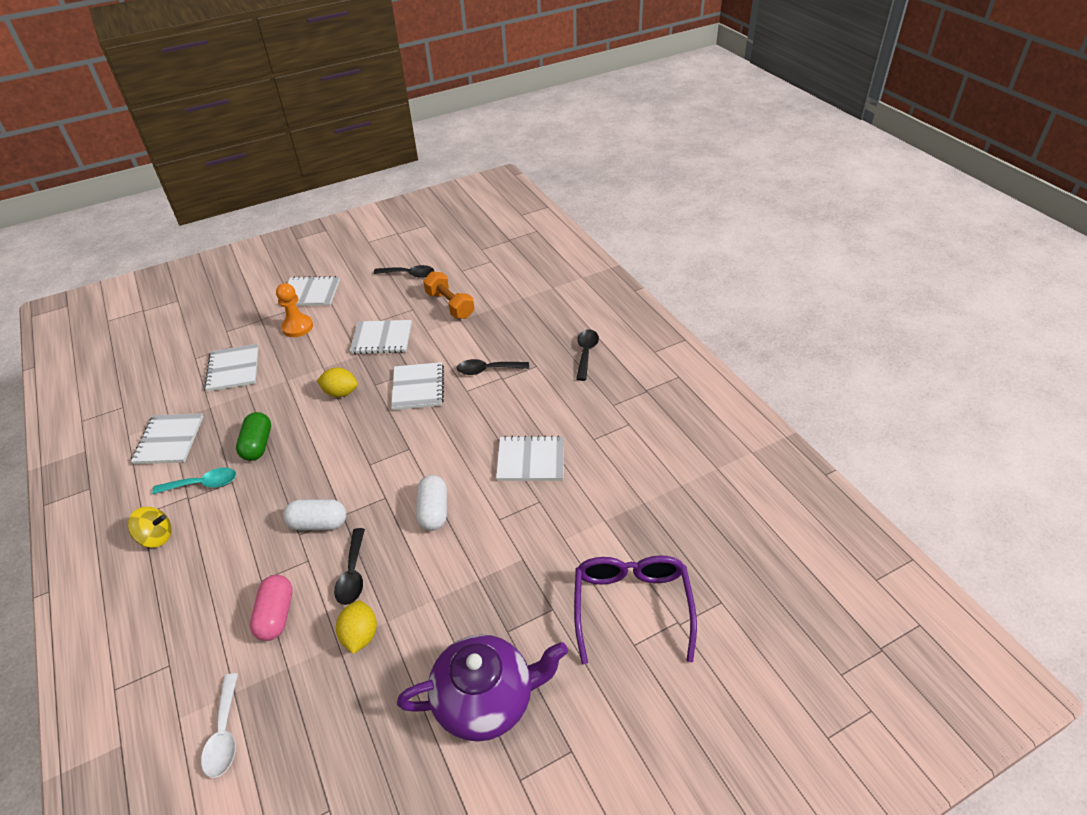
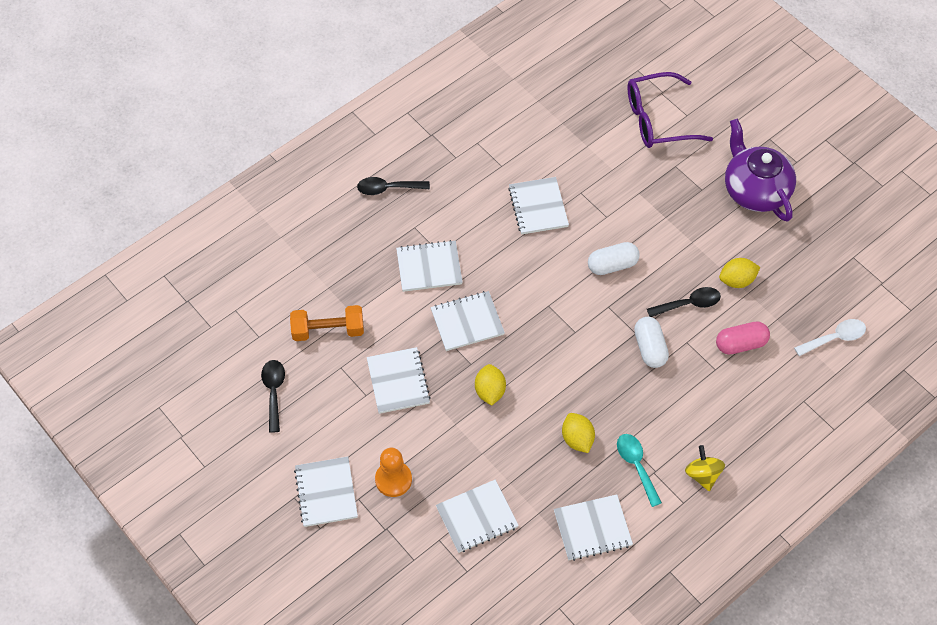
camera: 105 degrees left, 15 degrees up
green capsule [236,412,271,461] -> yellow lemon [562,413,595,453]
orange dumbbell [423,272,474,319] -> orange dumbbell turned 45 degrees clockwise [290,305,364,341]
black spoon [457,359,529,375] -> white notebook [396,240,463,292]

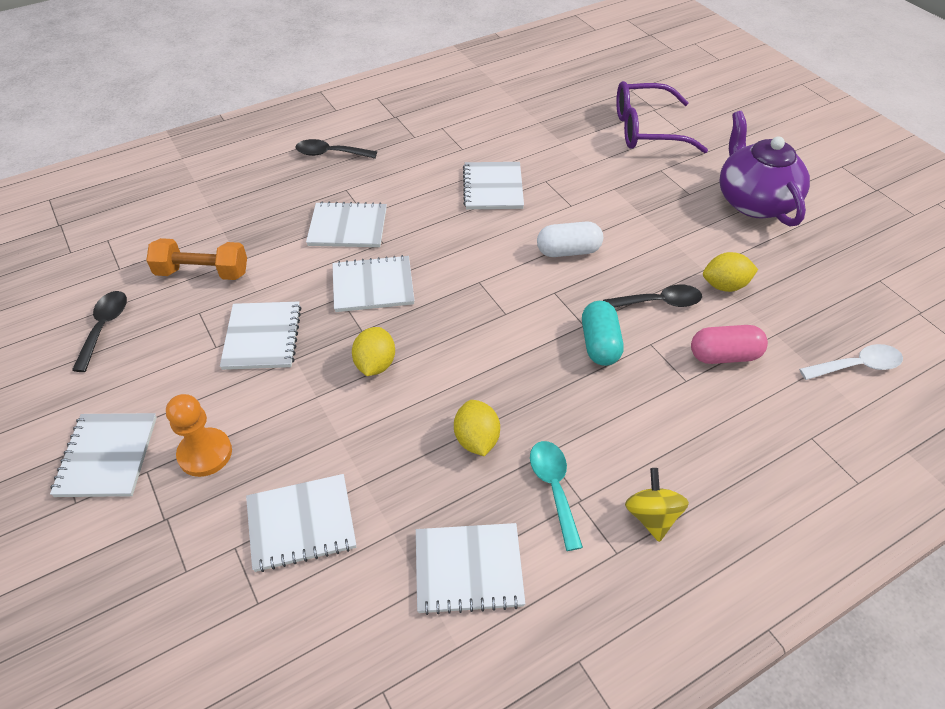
camera: 10 degrees right, 10 degrees down
white capsule [634,317,669,368] -> turquoise capsule [582,301,623,366]

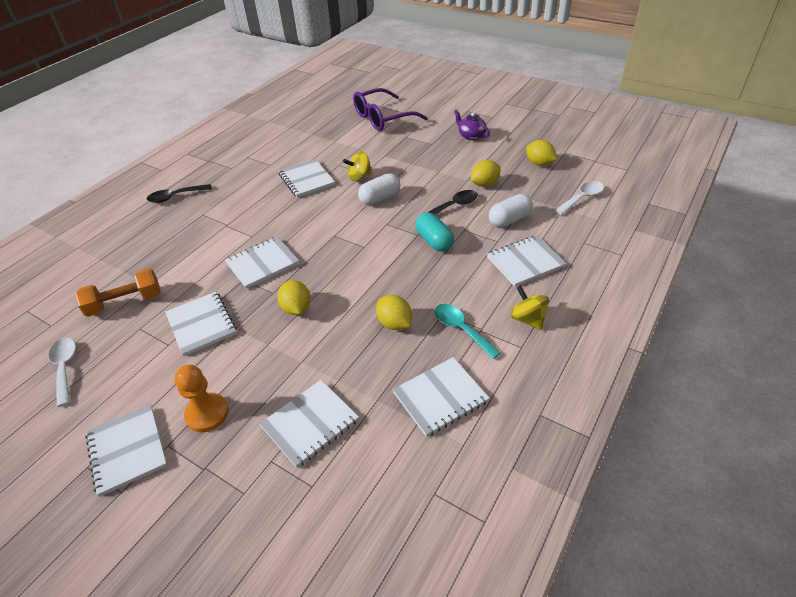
camera: 25 degrees left, 5 degrees down
black spoon [72,291,127,372] -> white spoon [49,338,76,407]
white notebook [306,201,387,247] -> white notebook moved to [487,235,567,287]
pink capsule [691,325,768,364] -> white capsule [489,194,533,227]
purple teapot [719,111,810,226] -> purple teapot [454,110,490,140], size x0.51
none -> yellow spinning top [343,151,373,181]
none -> yellow lemon [526,140,557,166]

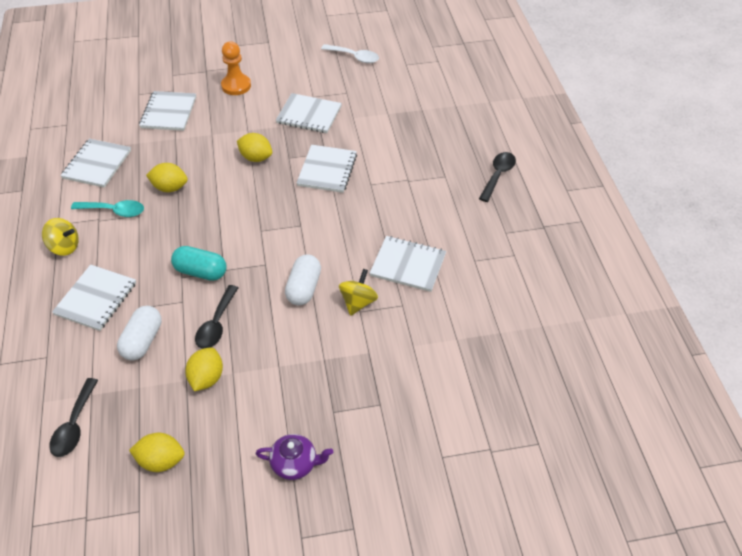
camera: 135 degrees right, 5 degrees up
orange dumbbell [75,268,161,317] -> none
white notebook [85,404,168,497] -> none
purple glasses [353,88,427,131] -> none
white spoon [555,181,604,215] -> black spoon [49,378,98,457]

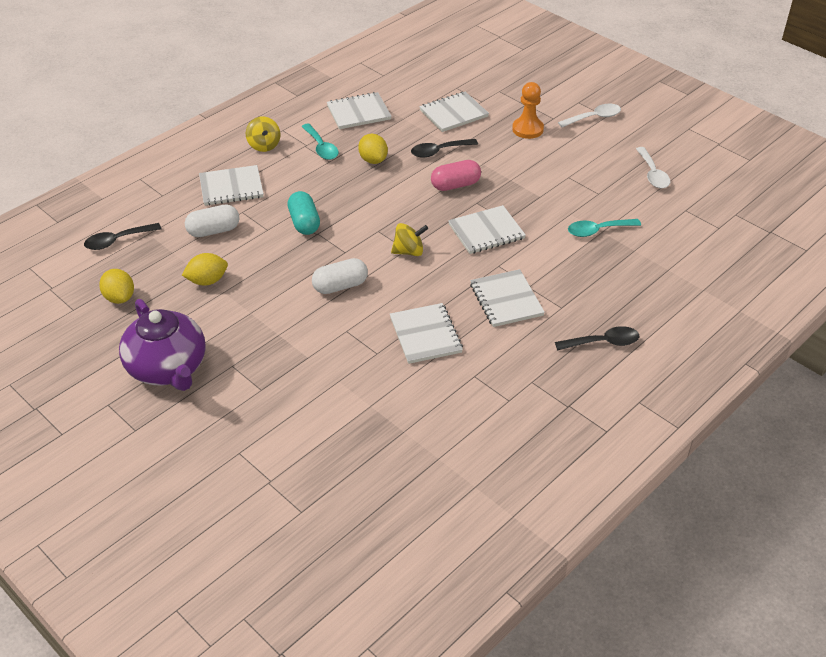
camera: 55 degrees right, 5 degrees down
black spoon [195,285,238,349] -> black spoon moved to [411,139,478,157]
yellow lemon [237,133,272,162] -> pink capsule [431,160,481,191]
purple teapot [256,434,333,480] -> purple teapot [119,299,206,391], size x1.97
white notebook [276,93,342,133] -> white notebook moved to [470,269,545,327]
yellow spinning top [339,269,378,316] -> yellow spinning top moved to [391,223,428,256]
none -> white spoon [558,104,621,127]
none -> turquoise spoon [568,219,641,237]

